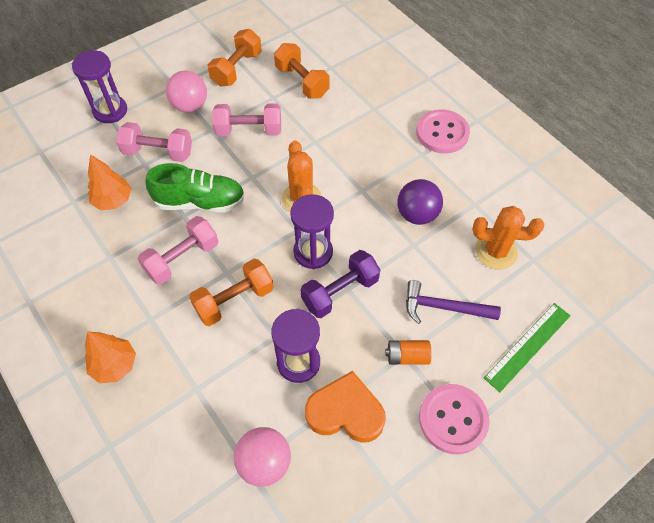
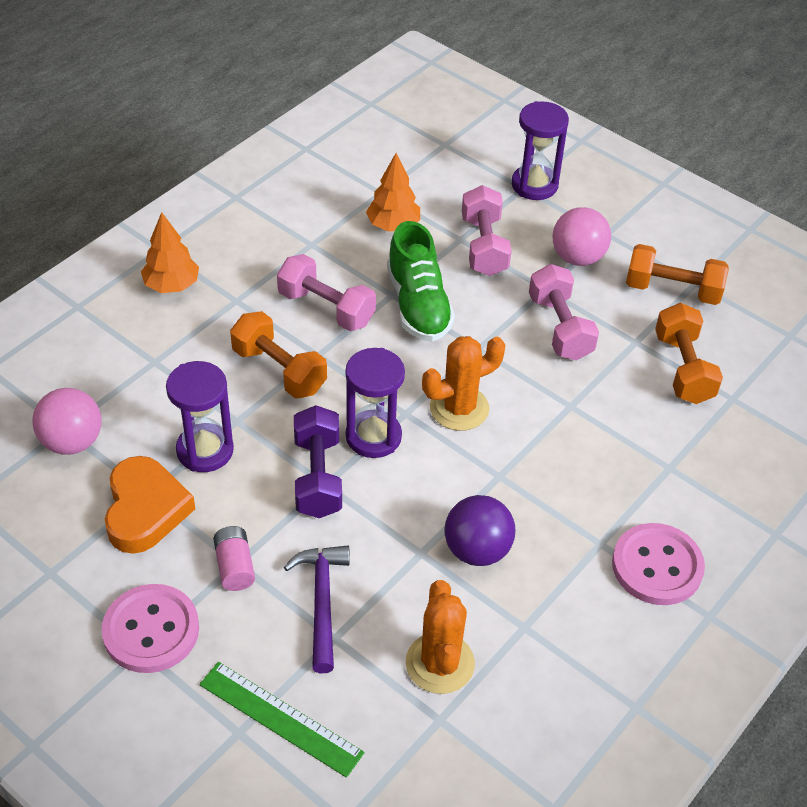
camera: 75 degrees right, 10 degrees down
orange dumbbell [274,43,330,99] -> orange dumbbell turned 45 degrees counterclockwise [655,303,723,404]
purple dumbbell [301,250,380,318] -> purple dumbbell turned 45 degrees clockwise [294,405,342,518]
orange battery [385,340,431,365] -> pink battery [213,526,255,591]

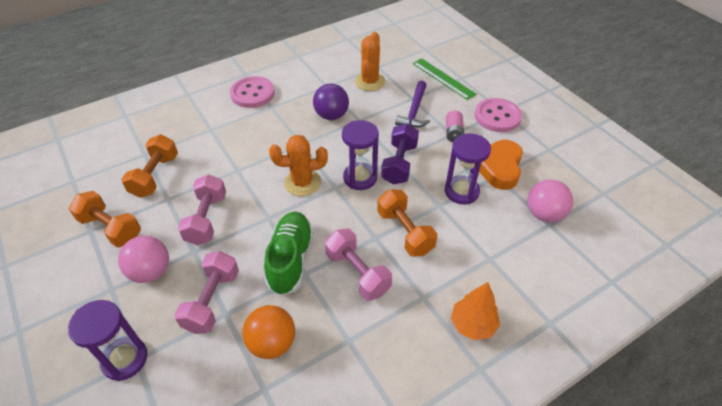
camera: 160 degrees left, 0 degrees up
orange tree [366,153,420,232] -> orange ball [242,305,295,359]

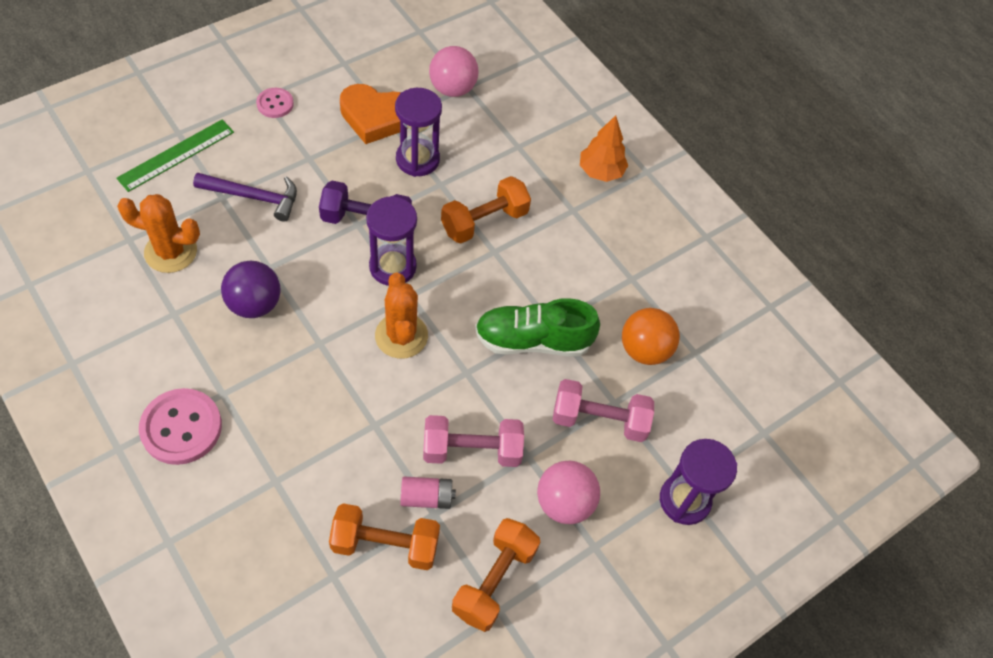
camera: 100 degrees left, 10 degrees up
pink dumbbell [325,229,392,301] -> none
pink battery [446,110,464,142] -> pink battery moved to [400,477,456,509]
pink button [475,98,522,132] -> pink button [256,88,294,118], size x0.56

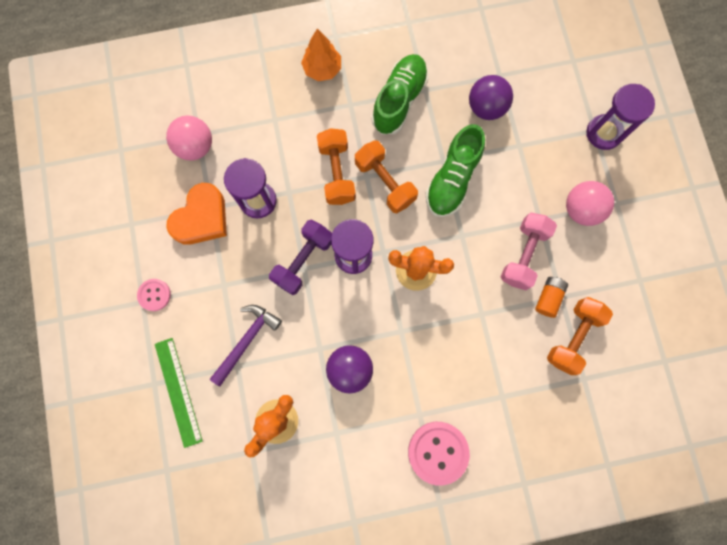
camera: 60 degrees left, 20 degrees up
pink battery [400,477,456,509] -> orange battery [535,277,568,318]
orange dumbbell [452,518,540,632] -> orange dumbbell moved to [355,140,418,213]
pink dumbbell [553,379,654,442] -> none
orange ball [622,308,680,365] -> purple ball [469,75,513,120]
none -> green shoe [371,54,428,135]

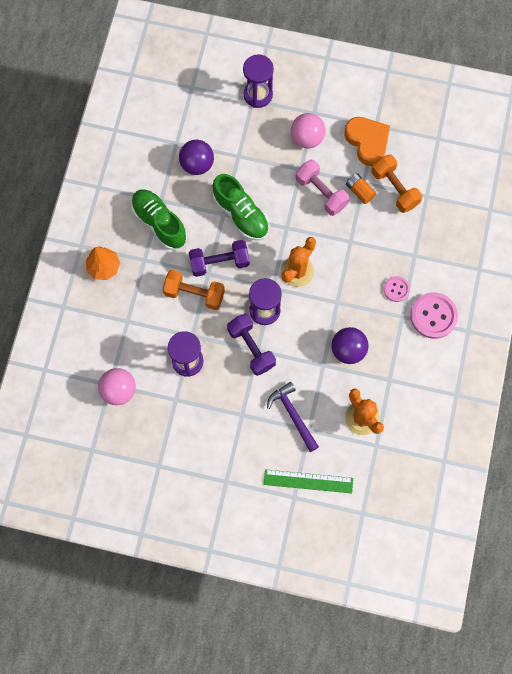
camera: 65 degrees left, 5 degrees down
pink button [137,279,171,311] -> pink button moved to [384,276,410,302]
orange heart [166,183,227,245] -> orange heart moved to [344,117,390,166]
orange dumbbell [355,140,418,213] -> purple dumbbell [189,240,249,277]

